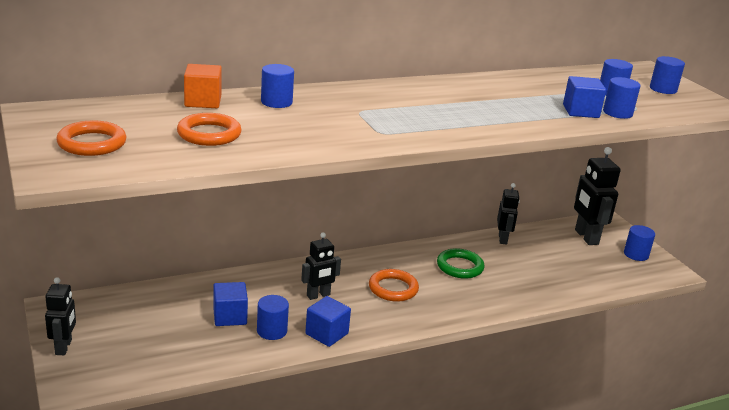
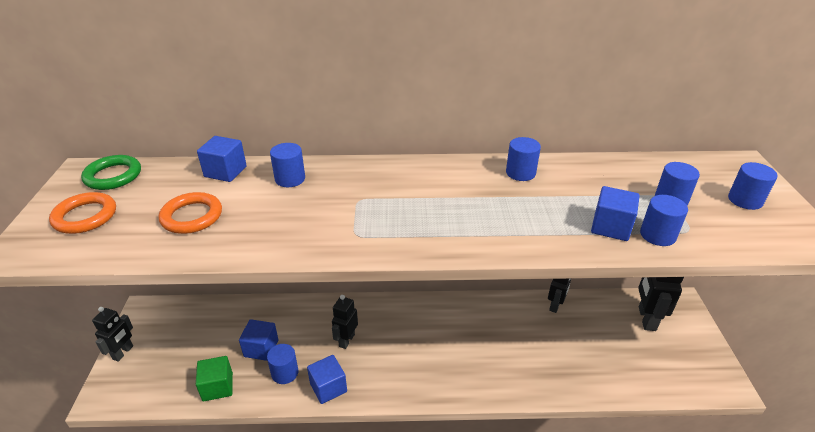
camera: 25 degrees right, 10 degrees up
orange cube [184,64,222,108] -> blue cube [197,136,247,182]
black robot [301,232,341,300] -> black robot turned 120 degrees clockwise [332,295,358,349]
orange ring [369,269,419,302] -> none
green ring [437,248,484,279] -> green ring moved to [81,155,141,190]
blue cylinder [624,225,655,261] -> blue cylinder moved to [506,137,541,181]
none -> green cube [196,356,233,401]

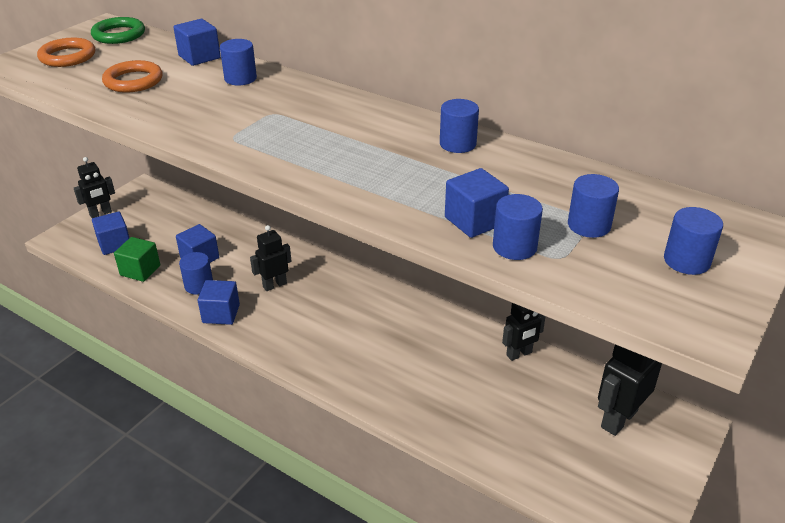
camera: 35 degrees right, 0 degrees up
none -> blue cube [92,212,129,255]

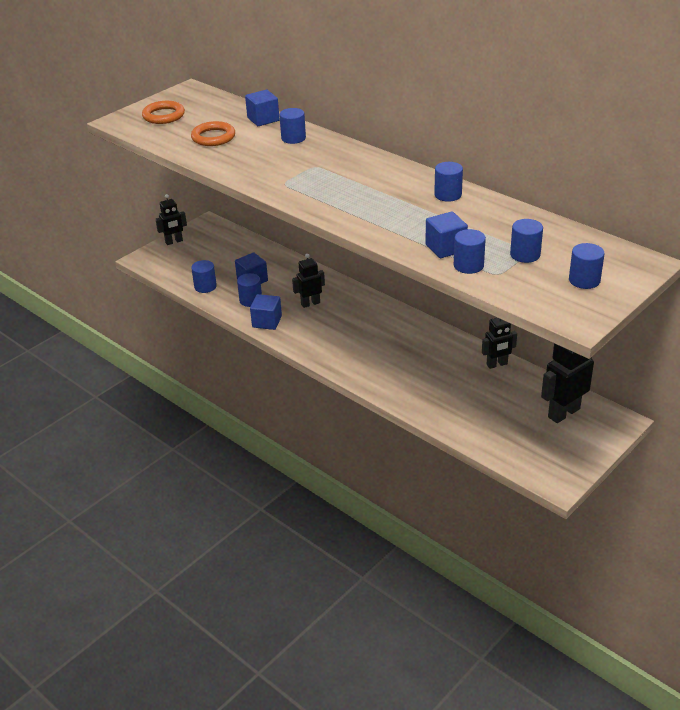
camera: 10 degrees right, 0 degrees up
green ring [91,17,145,44] -> none
blue cube [92,212,129,255] -> none
green cube [114,237,160,282] -> blue cylinder [191,260,217,293]

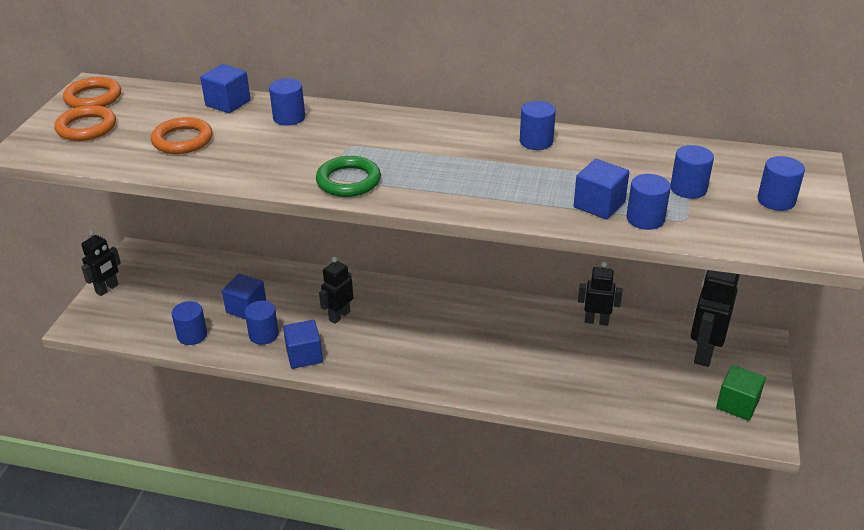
camera: 30 degrees left, 0 degrees up
black robot [482,318,517,369] -> black robot turned 120 degrees counterclockwise [578,262,623,326]
none -> orange ring [63,77,121,108]
none -> green ring [316,156,381,197]
none -> green cube [716,365,766,421]

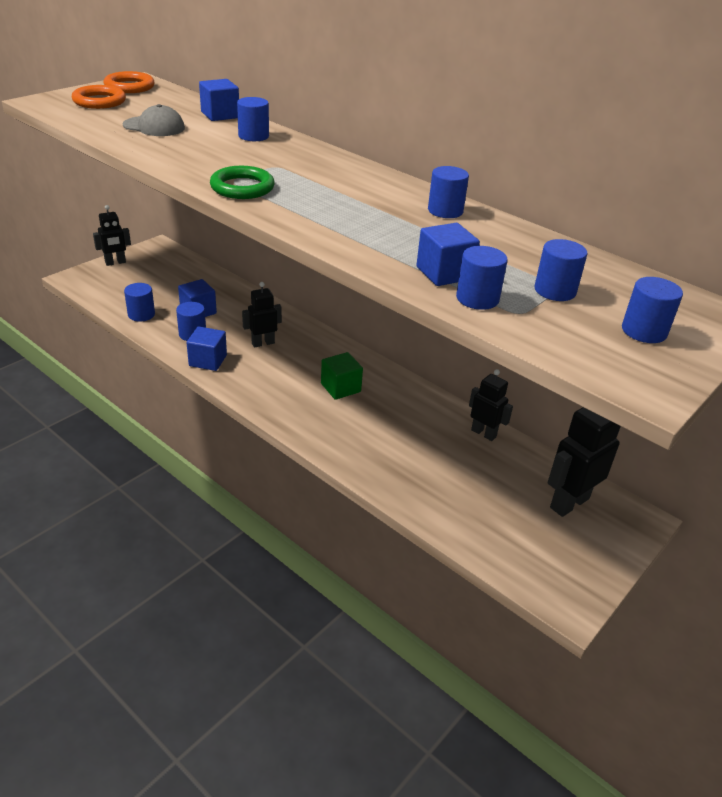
camera: 25 degrees right, 0 degrees up
orange ring [151,117,213,154] -> grey cap [123,104,185,136]
green cube [716,365,766,421] -> green cube moved to [321,352,363,400]

